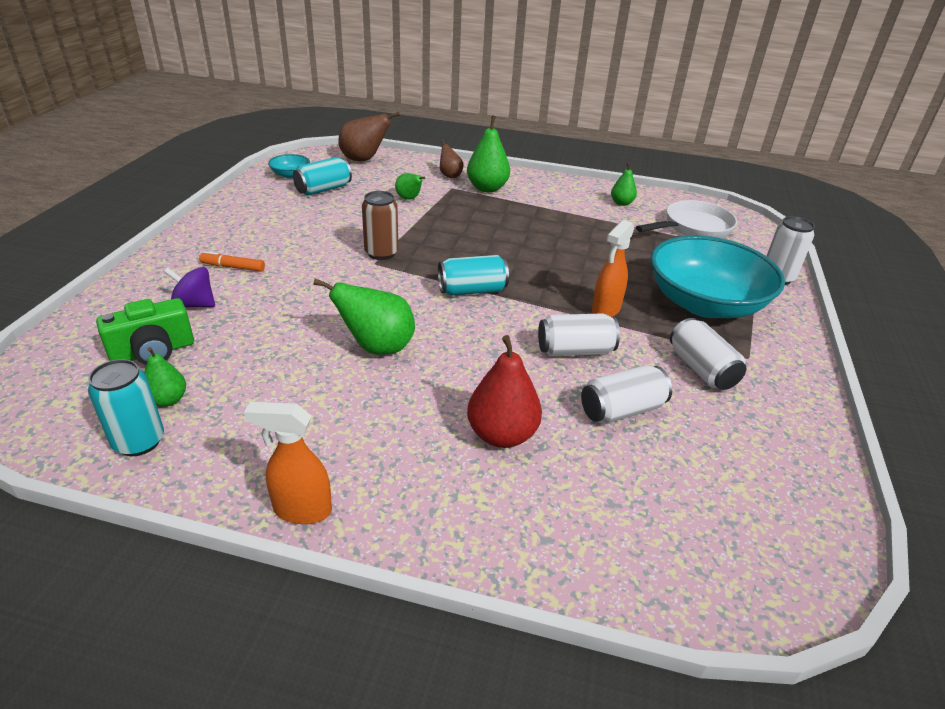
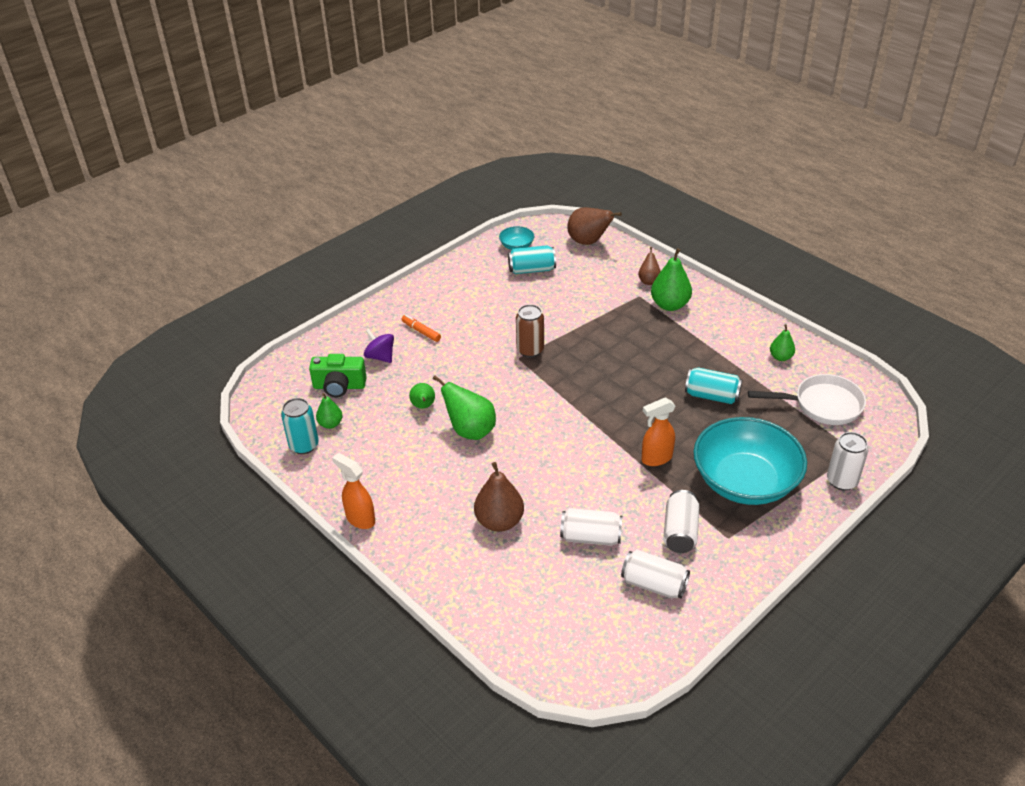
camera: 35 degrees right, 5 degrees up
green pear [395,173,425,200] -> green pear moved to [409,383,435,409]
turquoise can [438,255,509,296] -> turquoise can moved to [685,367,742,404]
red pear [467,335,542,448] -> brown pear [474,462,524,532]
white can [538,313,620,356] -> white can moved to [621,550,690,599]

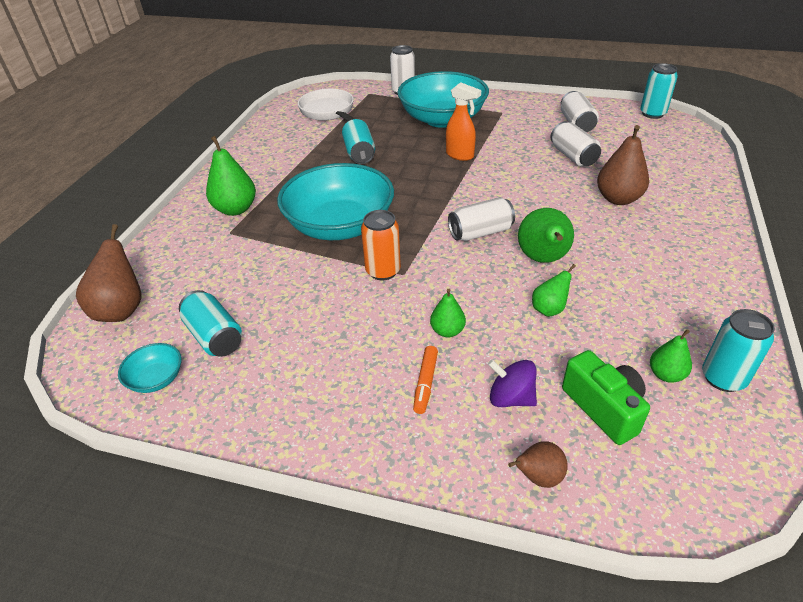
camera: 120 degrees left, 0 degrees up
orange spray bottle [332,453,375,529] -> none
purple spinning top [364,329,394,363] -> purple spinning top turned 105 degrees clockwise [488,359,537,407]
brown can [516,304,544,358] -> orange can [361,210,401,280]
brown pear [638,247,661,285] -> brown pear moved to [508,441,568,488]
white can [663,490,699,553] -> white can moved to [448,197,515,241]
green pear [770,324,795,361] -> green pear moved to [430,289,466,338]
none -> turquoise bowl [277,163,394,240]
none -> turquoise can [640,63,678,119]

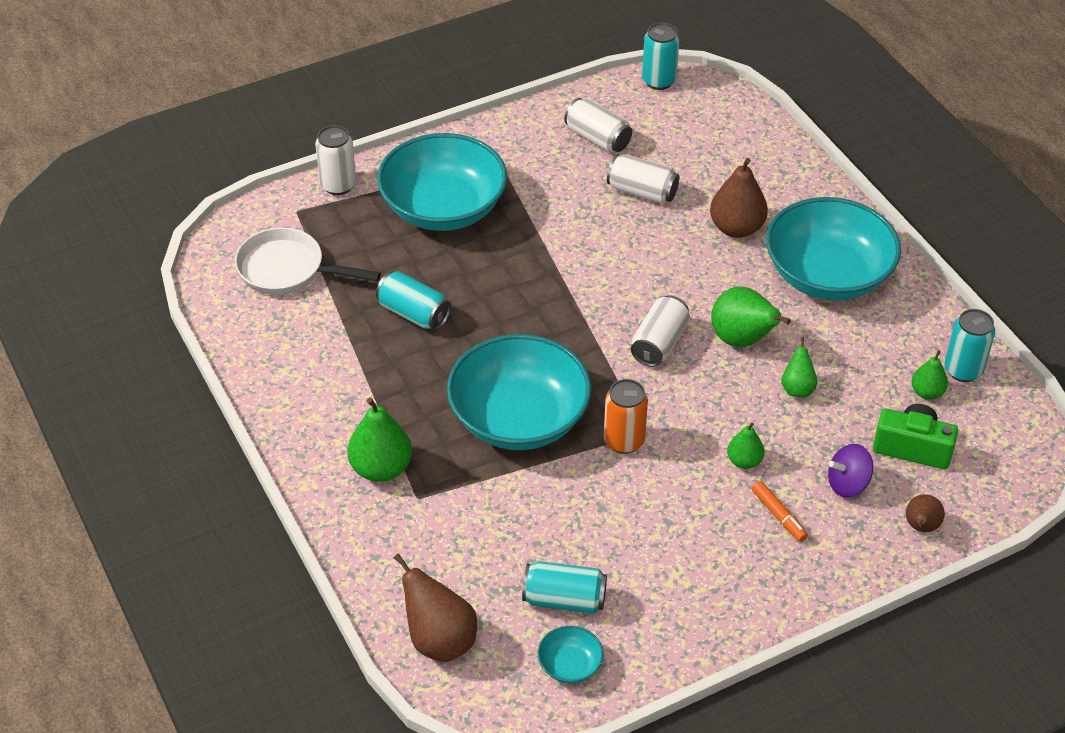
camera: 45 degrees left, 5 degrees up
orange spray bottle [446,83,481,161] -> none
none -> turquoise bowl [766,197,901,300]

